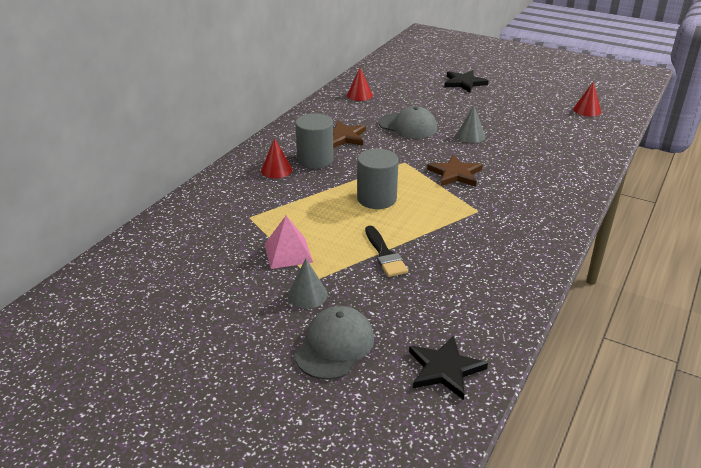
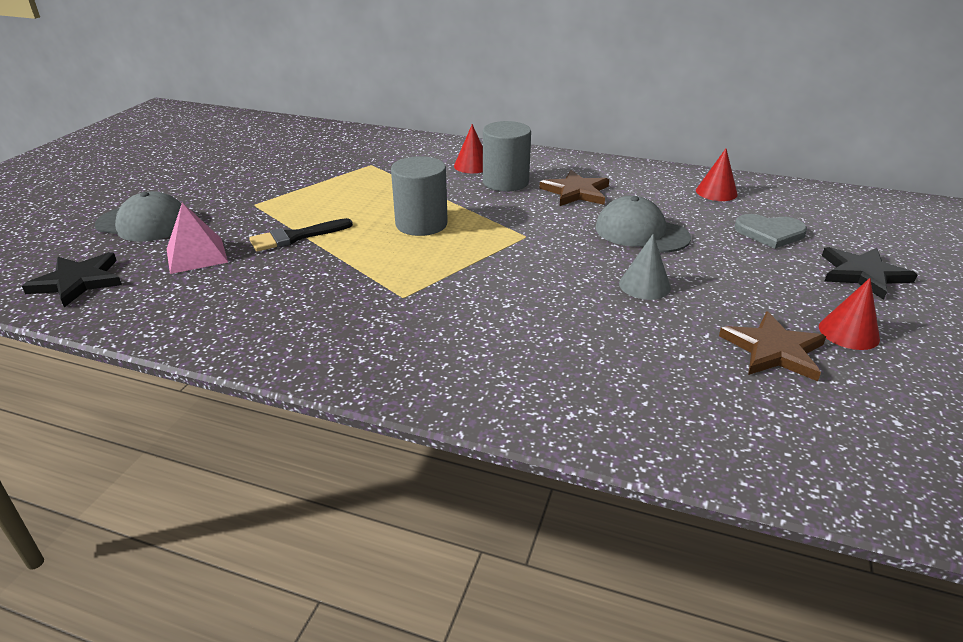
camera: 80 degrees right, 0 degrees up
pink pyramid [264,216,313,269] -> pink pyramid moved to [167,202,228,274]
grey cone [287,259,328,309] -> none
grey cap [379,106,437,138] -> grey cap turned 105 degrees clockwise [595,196,691,252]
brown star [427,154,483,186] -> brown star moved to [719,311,826,381]
red cone [573,81,601,117] -> red cone moved to [819,278,880,350]
none -> grey heart [734,214,807,249]

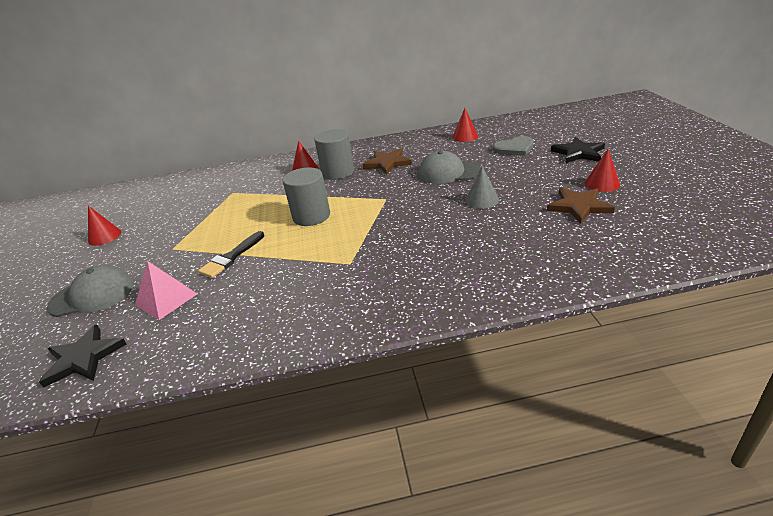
camera: 25 degrees left, 0 degrees up
none -> red cone [88,206,121,246]

